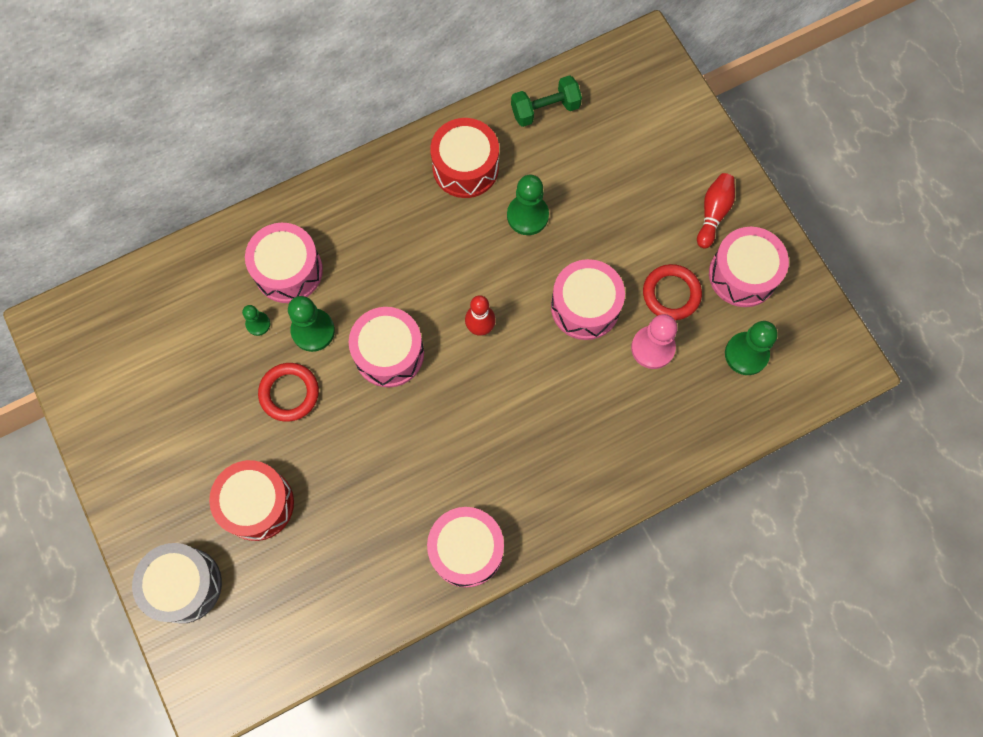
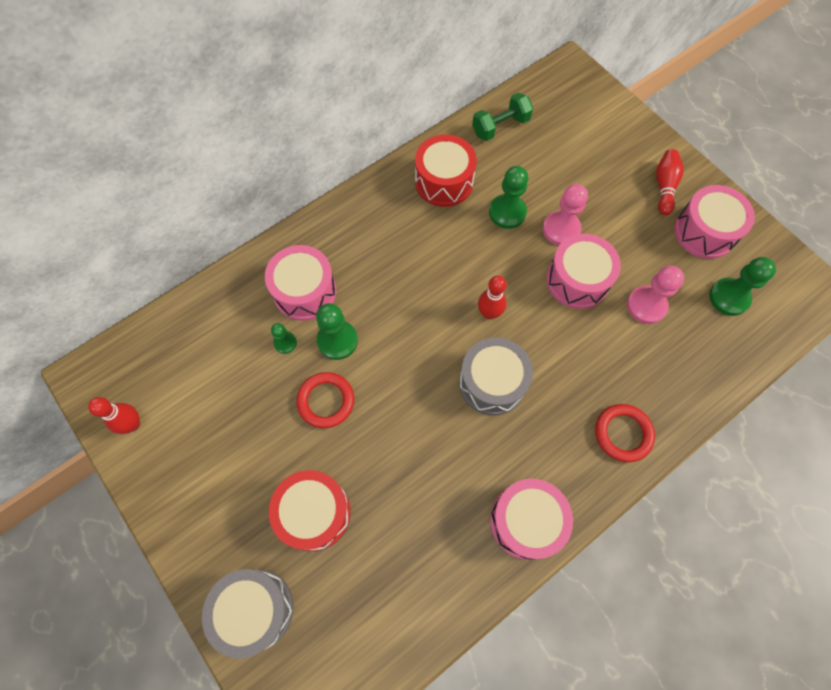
camera: 10 degrees left, 5 degrees down
pink drum [349,307,424,387] -> none
red ring [643,264,702,320] -> red ring moved to [595,404,655,462]
none -> red bowling pin [88,397,140,434]
none -> grey drum [459,337,533,415]
none -> pink pawn [543,184,588,246]

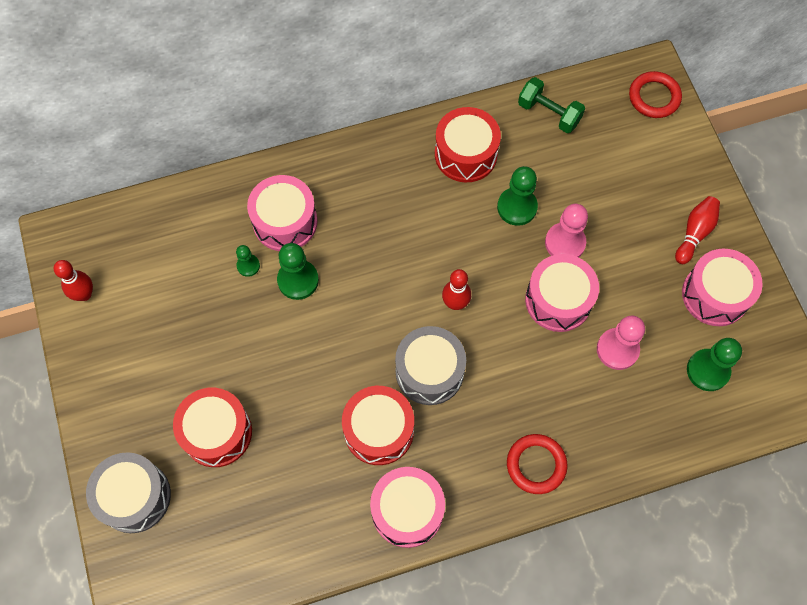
camera: 20 degrees right, 0 degrees up
red ring [296,372,354,428] -> red ring moved to [629,71,682,118]
green dumbbell [472,93,533,141] -> green dumbbell turned 45 degrees clockwise [518,77,585,133]
none -> red drum [342,386,414,465]

